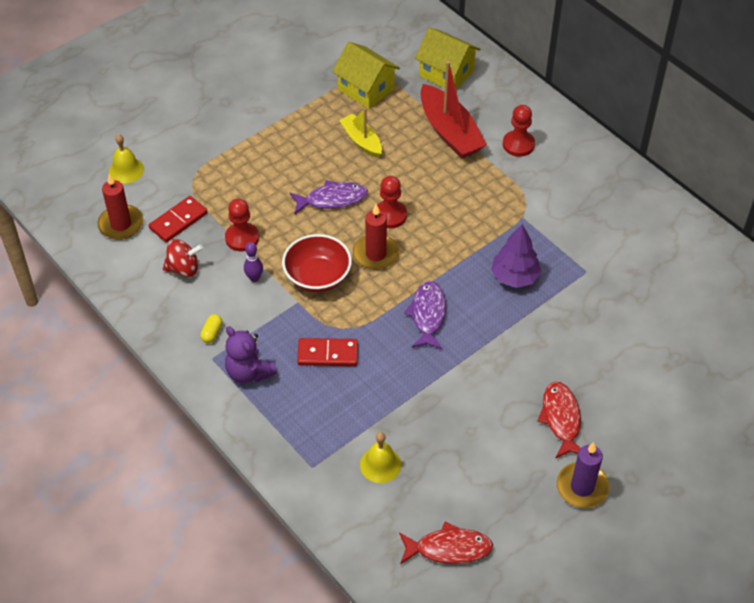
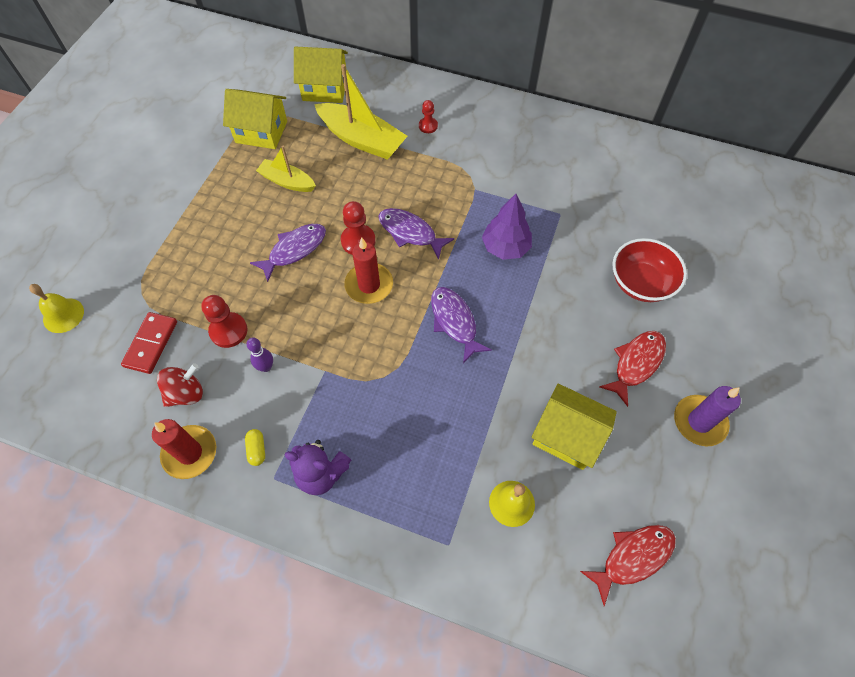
camera: 30 degrees left, 10 degrees up
red candle [97,174,144,240] -> red candle moved to [152,419,216,479]
red bowl [282,234,352,292] -> red bowl moved to [612,238,687,302]
red domino [297,338,358,366] -> none
red boat [420,61,487,159] -> yellow boat [314,64,407,160]
red pawn [503,105,535,157] -> red pawn [419,100,438,133], size x0.62
red fish [537,381,581,458] -> red fish turned 75 degrees clockwise [599,331,666,407]
none -> purple fish [378,208,455,260]
none -> yellow house [532,384,617,470]

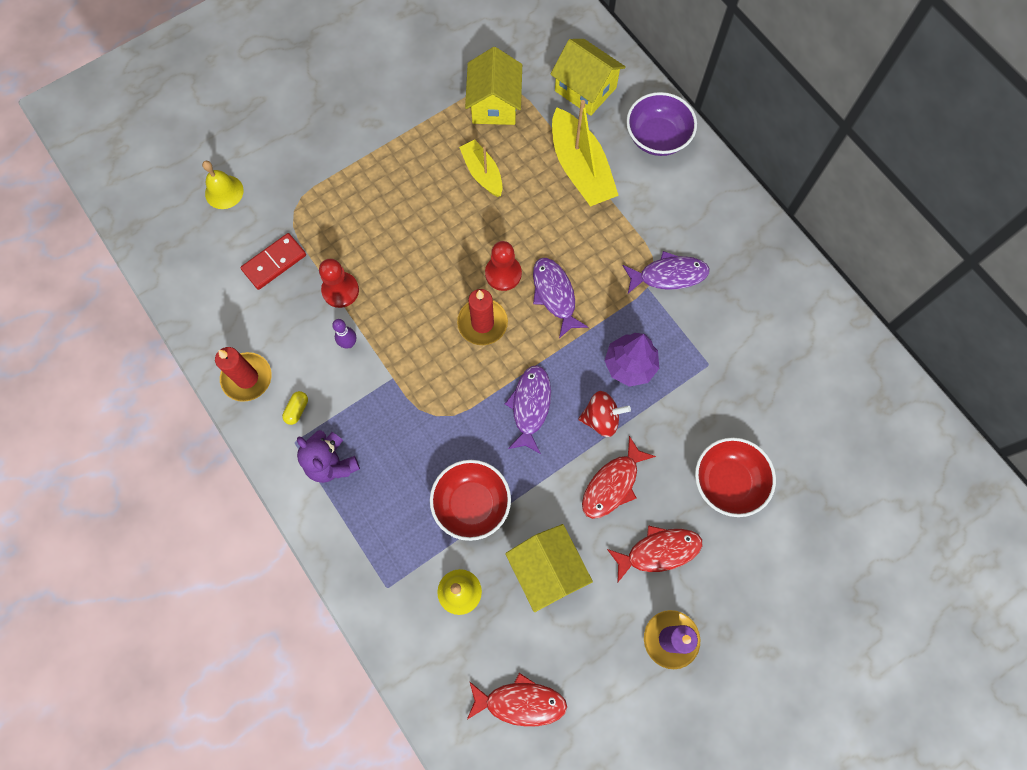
camera: 35 degrees right, 10 degrees up
red spinning top [157,363,203,407] -> red spinning top moved to [578,391,631,437]
yellow house [223,89,287,149] -> yellow house turned 45 degrees clockwise [465,47,522,125]
purple fish [250,224,326,282] -> purple fish moved to [622,251,710,293]
red pawn [419,100,438,133] -> none
none -> red bowl [430,460,511,541]
none -> red fish [582,436,656,519]
none -> purple bowl [626,92,697,156]

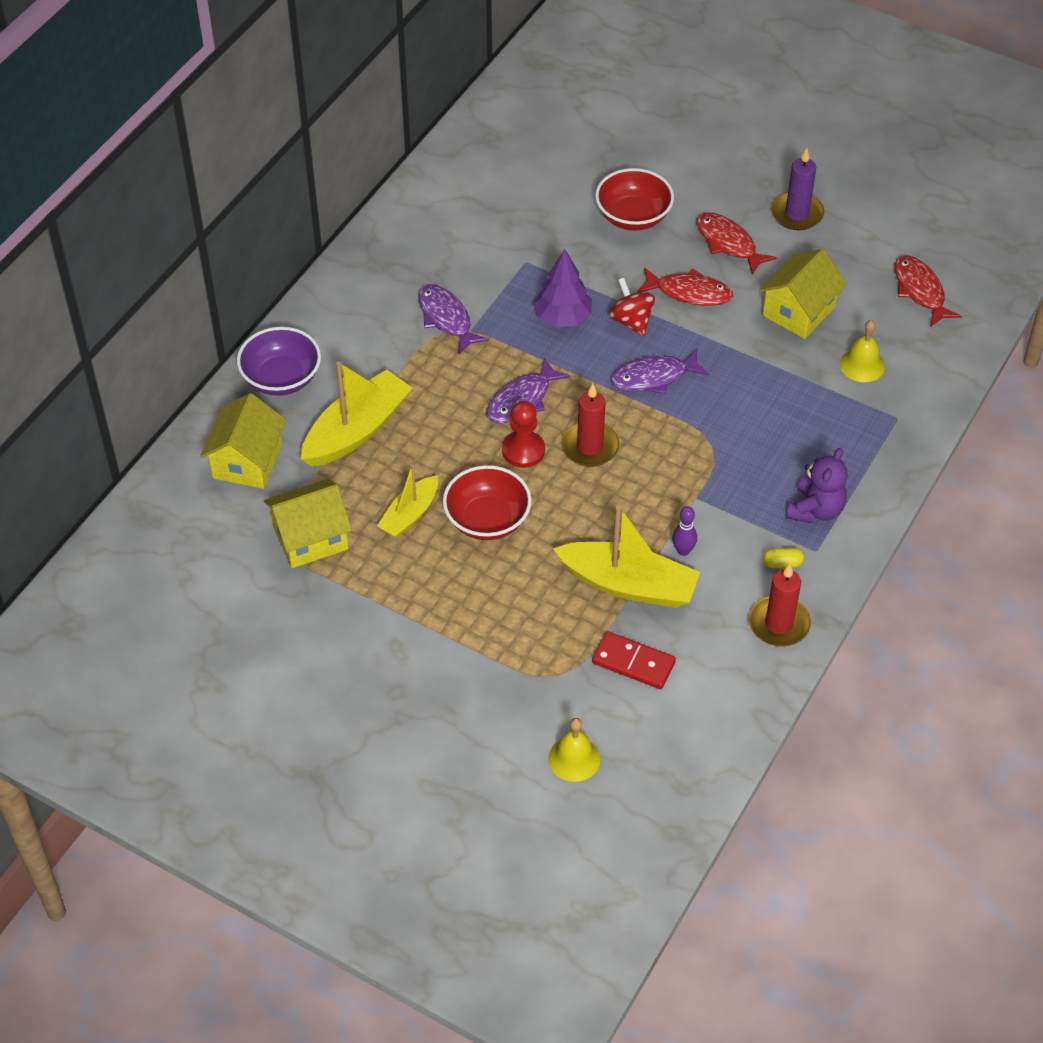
camera: 115 degrees left, 20 degrees down
red pawn [319,259,359,308] -> yellow boat [553,506,700,608]
red bowl [430,460,511,541] -> red bowl moved to [443,465,532,540]

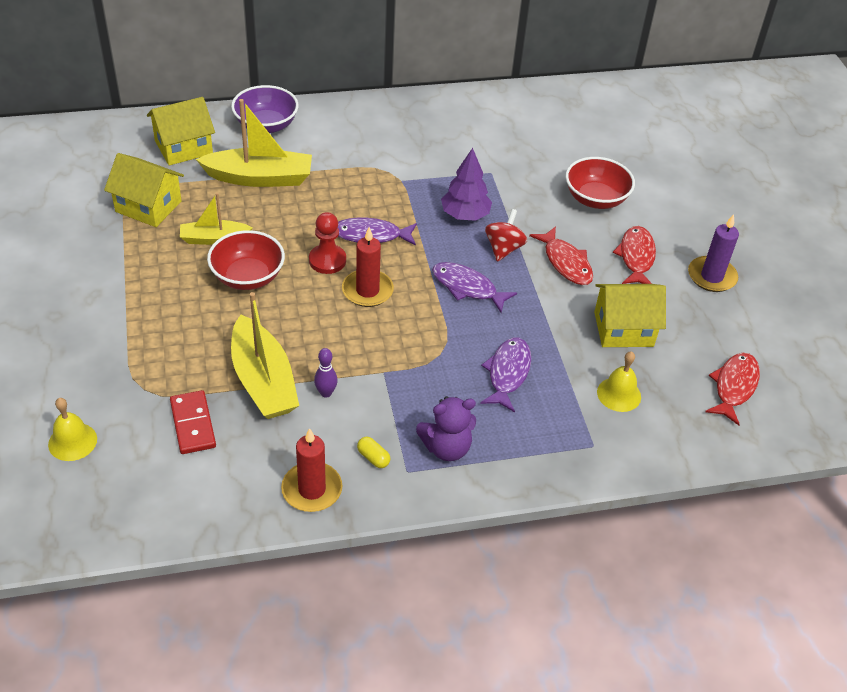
camera: 45 degrees right, 5 degrees down
purple fish [418,284,489,354] -> purple fish moved to [480,337,531,412]

